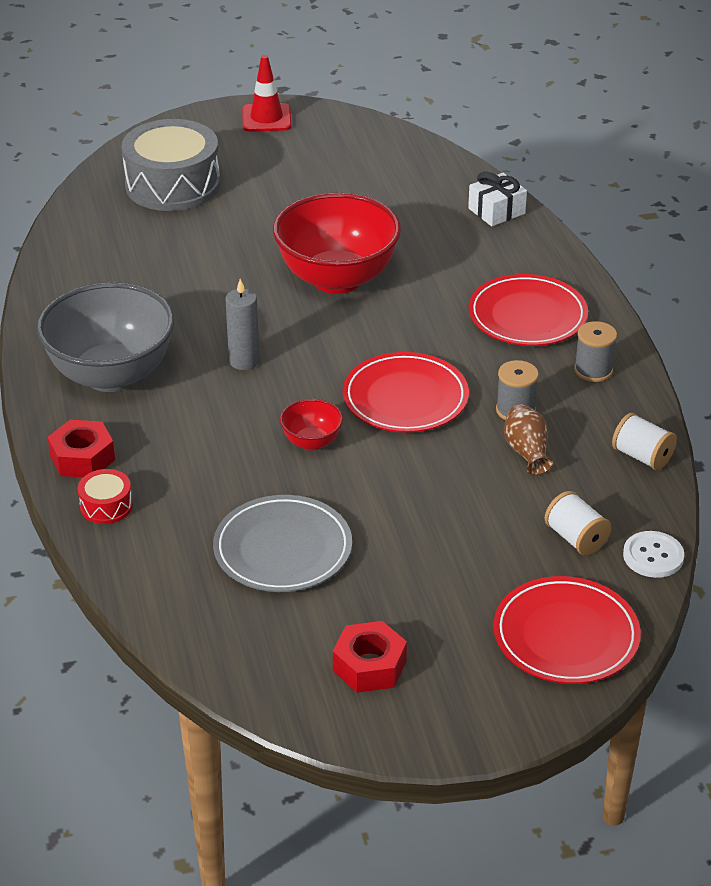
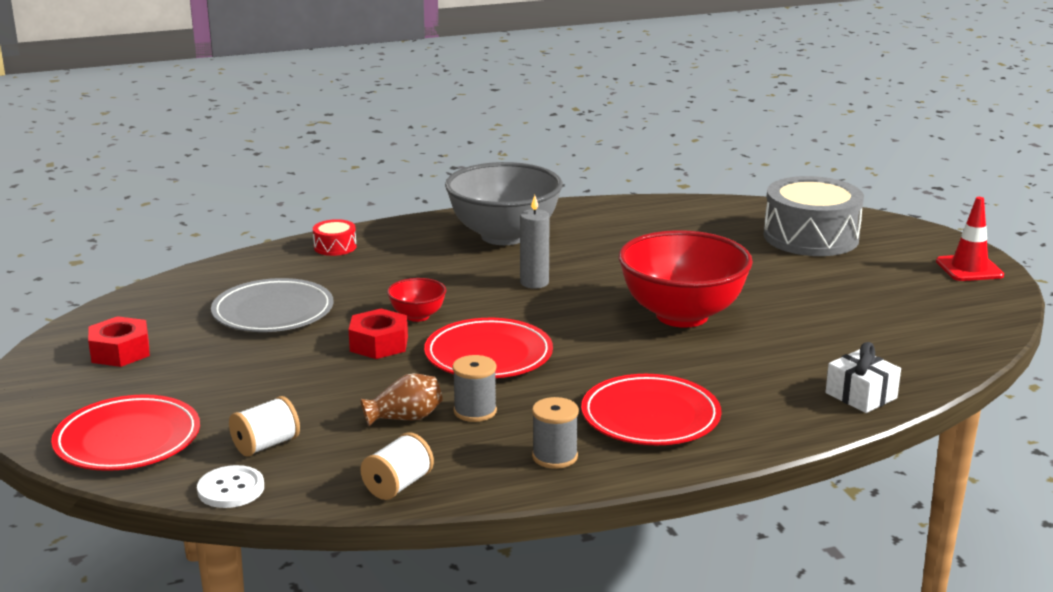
camera: 85 degrees right, 15 degrees down
red nut [48,420,115,477] -> red nut moved to [348,308,408,359]

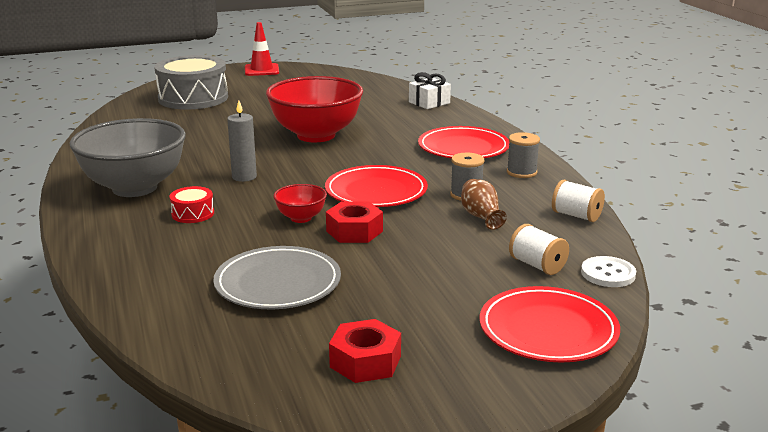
camera: 90 degrees left, 0 degrees up
red drum [313,219,356,256] -> red drum moved to [169,186,214,223]

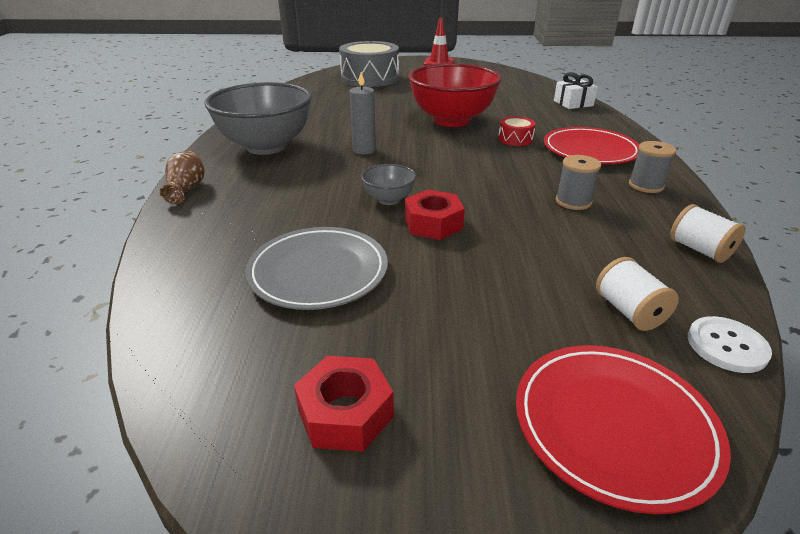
camera: 20 degrees right, 10 degrees up
red drum [169,186,214,223] -> red drum moved to [498,116,536,146]
red bowl [273,184,327,223] -> grey bowl [361,164,416,205]
red plate [325,165,428,207] -> none
brown vase [461,179,507,230] -> brown vase moved to [160,151,205,204]

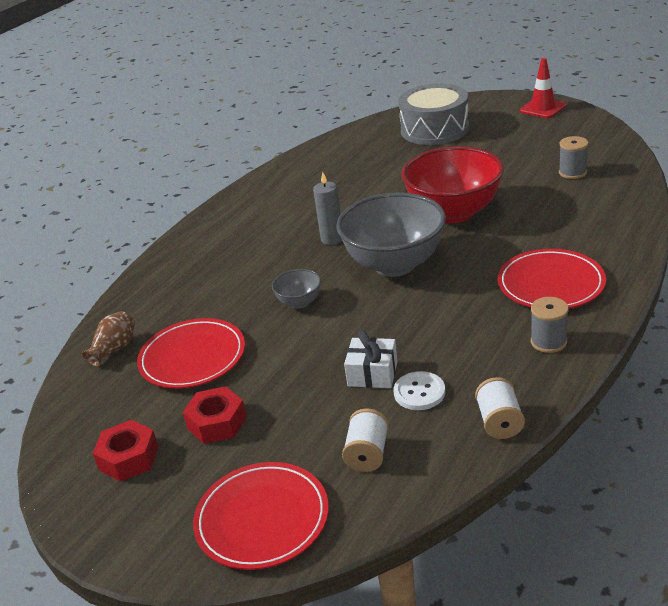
camera: 35 degrees right, 0 degrees up
brown vase [160,151,205,204] -> brown vase moved to [81,311,135,367]
grey bowl [204,82,312,155] -> grey bowl moved to [336,192,446,277]
grey plate [246,227,388,310] -> red plate [137,318,245,389]
red nut [405,189,465,240] -> red nut moved to [183,386,247,444]
red drum [498,116,536,146] -> none
white gift [554,72,598,109] -> white gift moved to [344,330,398,388]
grey spool [556,155,601,210] -> grey spool moved to [559,136,589,179]
white button [688,316,772,373] -> white button moved to [394,371,445,410]

